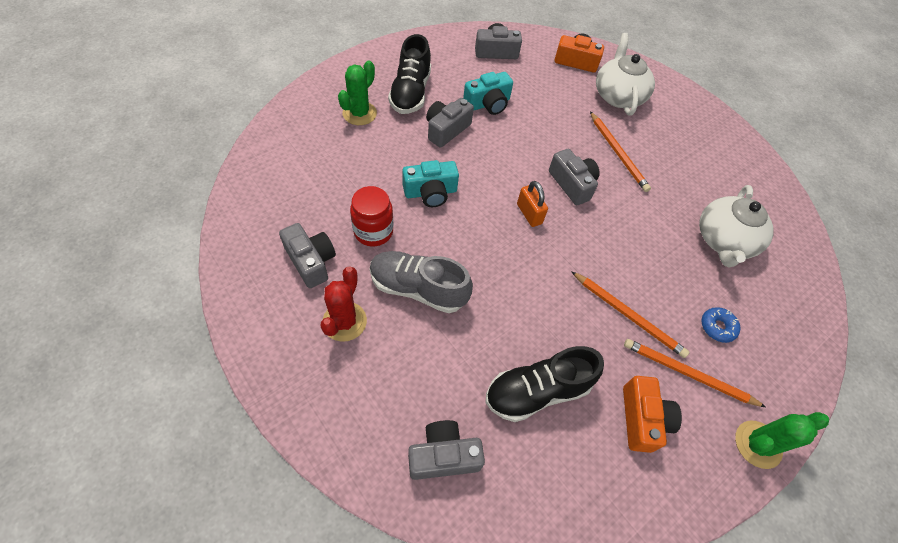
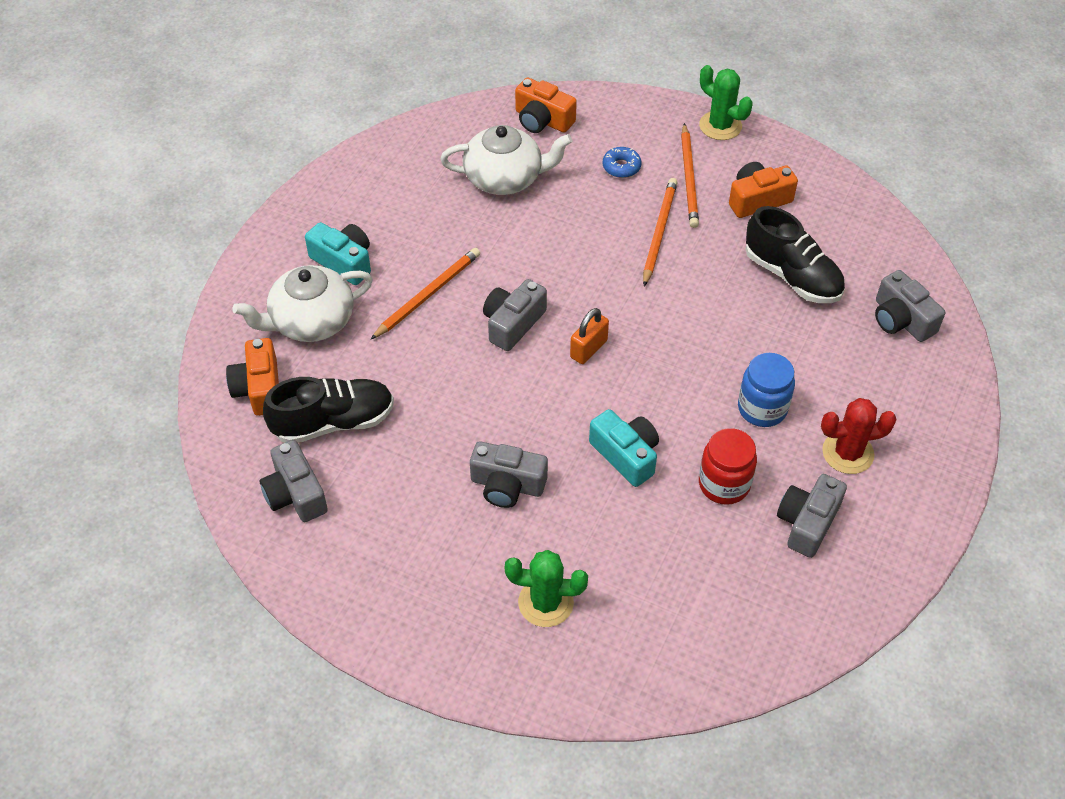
camera: 110 degrees left, 5 degrees down
grey shoe [370,251,473,313] -> blue jar [738,353,795,427]
black shoe [388,34,431,114] -> black shoe moved to [263,377,394,443]
turquoise camera [463,72,513,115] -> turquoise camera moved to [305,222,371,285]
none -> orange camera [515,77,577,133]

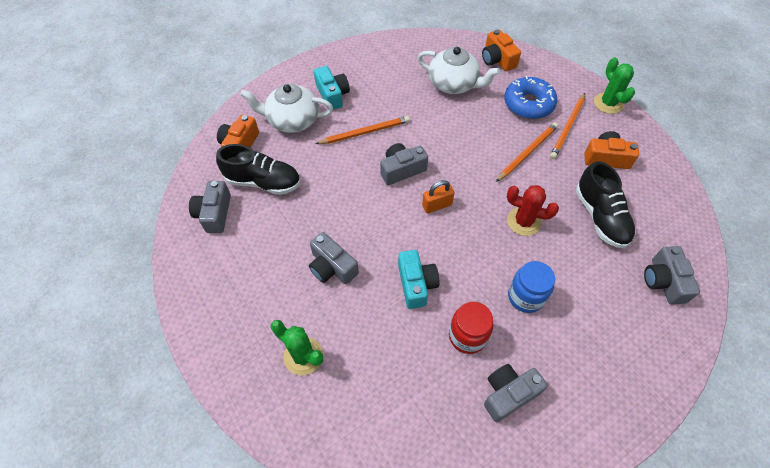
camera: 30 degrees right, 5 degrees up
blue donut [603,147,641,178] -> blue donut [504,76,557,119], size x1.97
red cactus [821,398,897,474] -> red cactus moved to [507,185,559,236]

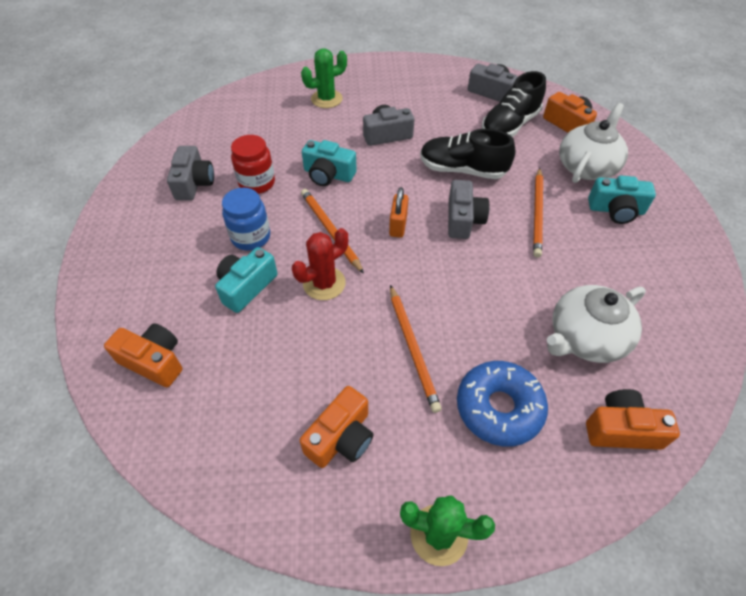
camera: 120 degrees right, 5 degrees down
orange pencil [550,93,585,159] -> orange pencil moved to [301,189,364,274]
black shoe [576,161,636,248] -> black shoe moved to [420,129,515,179]
grey camera [644,246,700,305] -> orange camera [104,323,182,387]
none -> turquoise camera [215,247,278,313]

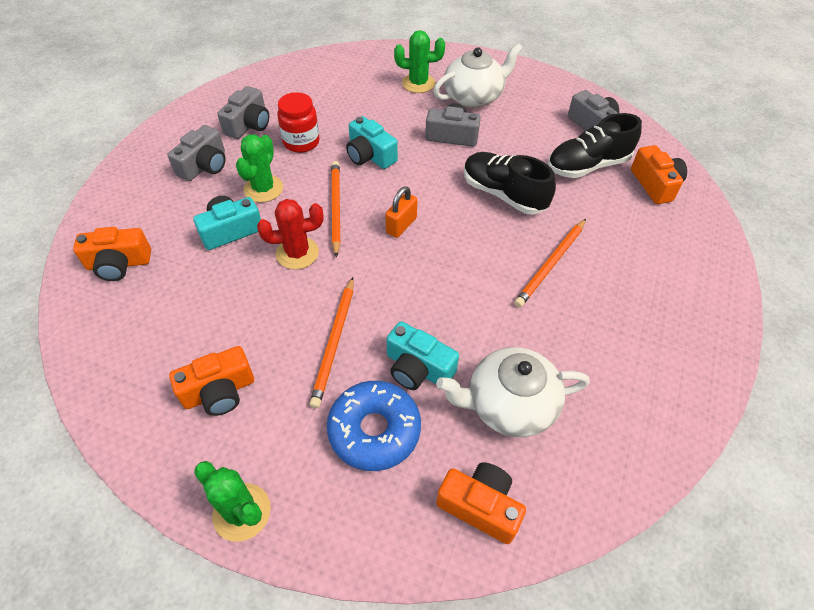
camera: 25 degrees right, 0 degrees up
orange camera [104,323,182,387] -> orange camera turned 120 degrees clockwise [73,227,151,281]
blue jar [222,188,270,251] -> green cactus [236,134,283,202]
grey camera [448,180,489,239] -> grey camera moved to [167,125,226,181]
white teapot [559,103,628,183] -> white teapot moved to [433,43,523,107]
turquoise camera [588,175,656,224] -> turquoise camera moved to [386,321,459,390]

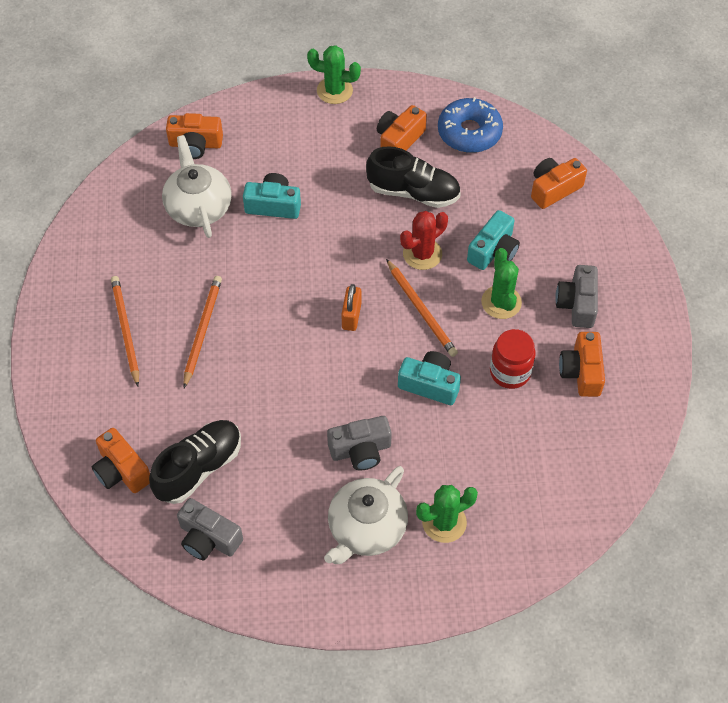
camera: 155 degrees right, 5 degrees up
grey camera [217,86,269,139] -> orange camera [559,332,605,397]
orange pencil [310,277,354,408] -> orange pencil moved to [111,276,139,386]
blue donut [327,381,421,471] -> blue donut moved to [438,97,503,153]
white teapot [436,347,590,437] -> white teapot turned 75 degrees counterclockwise [162,135,232,238]
black shoe [464,152,556,214] -> black shoe moved to [366,146,461,208]

